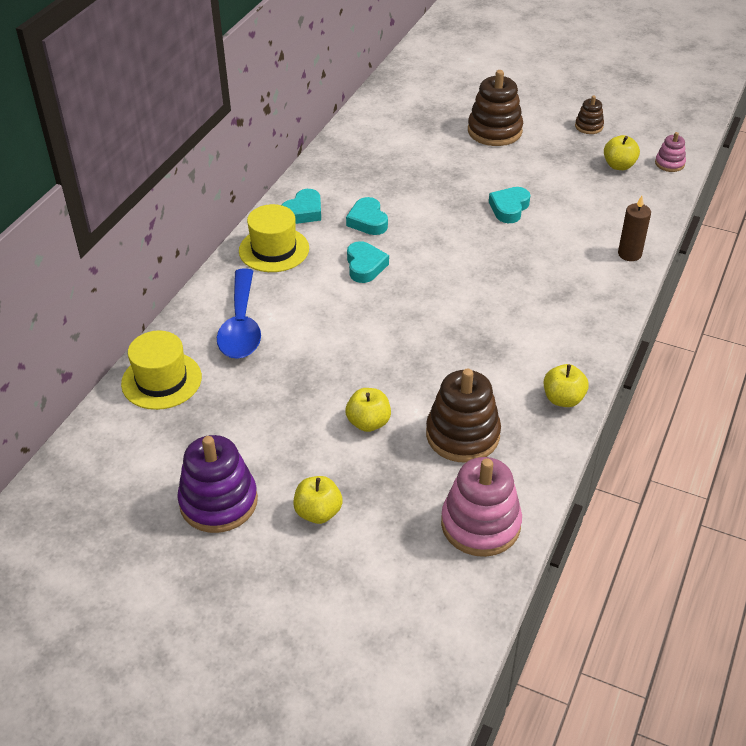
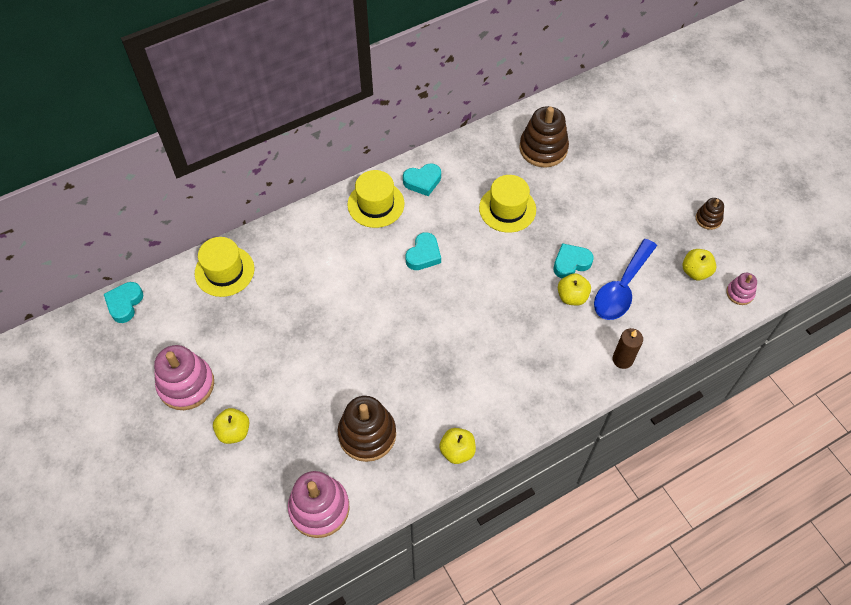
camera: 35 degrees right, 15 degrees up
purple stacking toy [177,435,258,533] -> pink stacking toy [154,345,214,410]
blue spoon [217,268,261,359] -> blue spoon moved to [594,239,657,320]
turquoise heart [346,197,388,235] -> turquoise heart moved to [104,282,143,323]
yellow apple [346,388,391,432] -> yellow apple moved to [558,273,591,306]
brown stacking toy [468,70,523,146] -> brown stacking toy moved to [519,106,569,168]
none -> yellow hat [479,175,536,233]

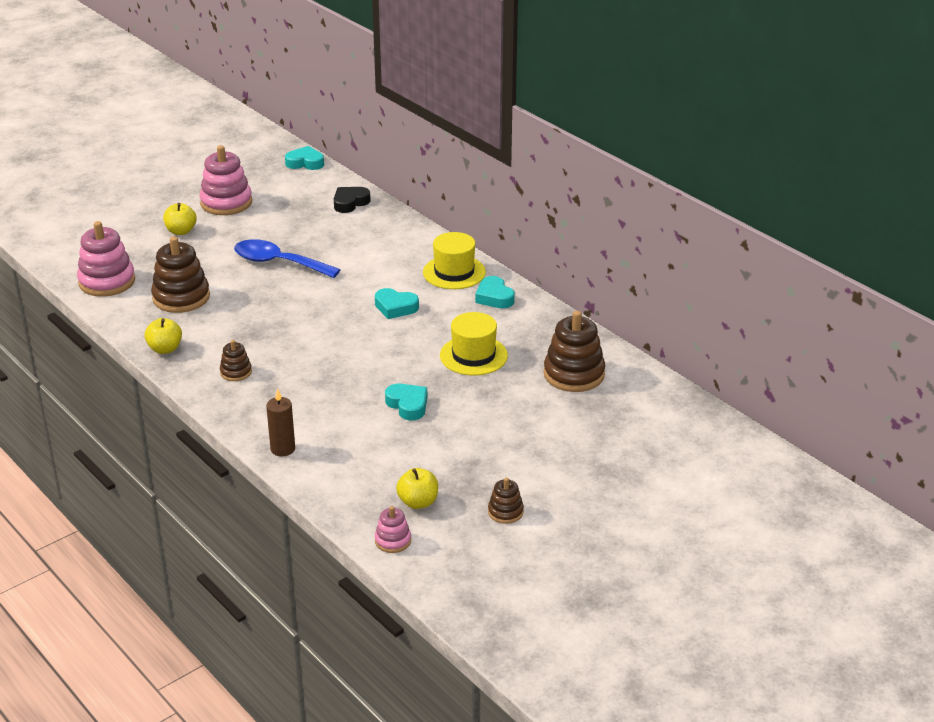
camera: 80 degrees right, 25 degrees down
yellow hat [195,237,254,297] -> black heart [334,187,371,213]
yellow apple [558,273,591,306] -> none
blue spoon [594,239,657,320] -> blue spoon moved to [234,239,340,278]
none -> brown stacking toy [220,340,252,381]

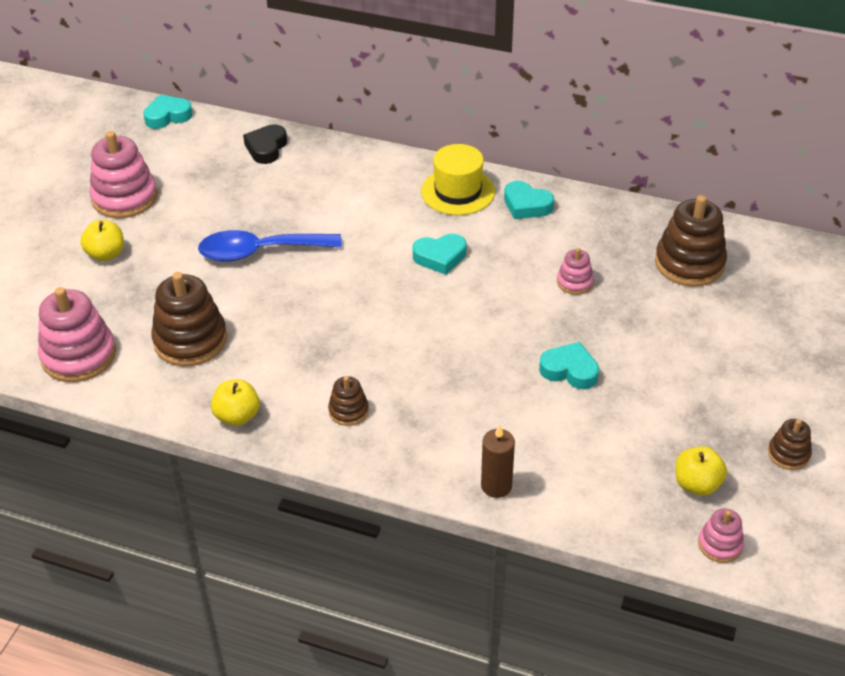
camera: 30 degrees left, 10 degrees up
yellow hat [440,312,508,376] -> pink stacking toy [557,248,594,295]

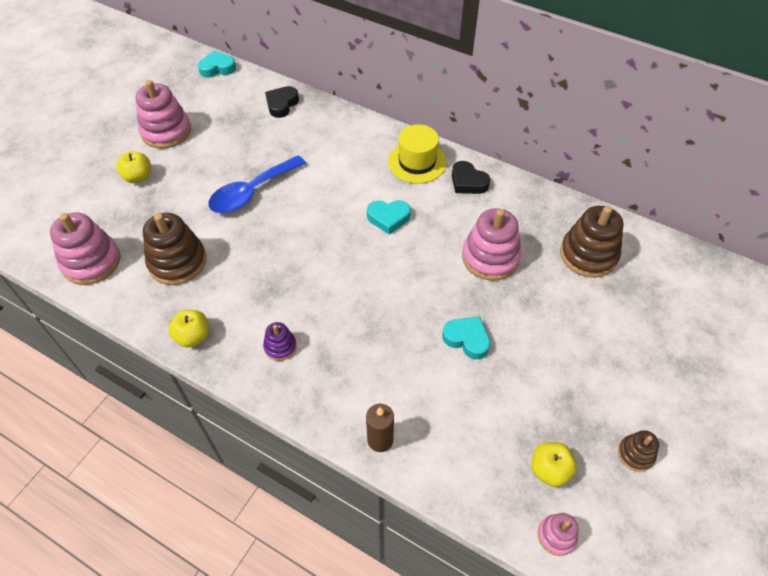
camera: 10 degrees right, 10 degrees up
blue spoon [198,230,342,262] -> blue spoon turned 45 degrees counterclockwise [208,155,306,213]
brown stacking toy [328,376,369,426] -> purple stacking toy [263,322,297,361]
turquoise heart [504,181,554,219] -> black heart [452,161,490,194]
pink stacking toy [557,248,594,295] -> pink stacking toy [462,208,521,281], size x1.93

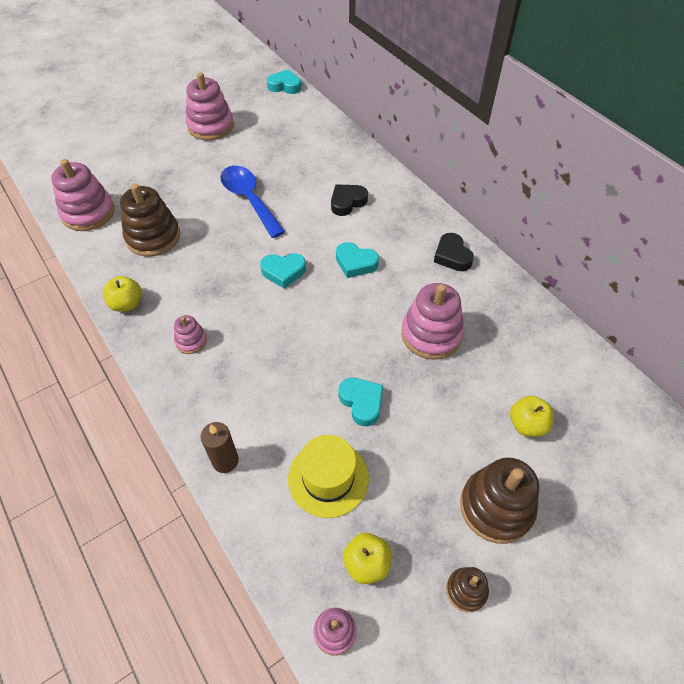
camera: 25 degrees right, 0 degrees up
yellow apple [116,151,151,183] -> yellow apple moved to [510,396,554,437]
blue spoon [208,155,306,213] -> blue spoon turned 75 degrees clockwise [220,166,285,238]
purple stacking toy [263,322,297,361] -> pink stacking toy [174,315,207,354]
black heart [265,86,299,118] -> black heart moved to [331,184,368,216]
yellow hat [388,124,447,184] -> yellow hat moved to [288,435,369,518]
brown stacking toy [560,206,624,278] -> brown stacking toy moved to [460,458,539,544]
none -> turquoise heart [260,253,306,289]

